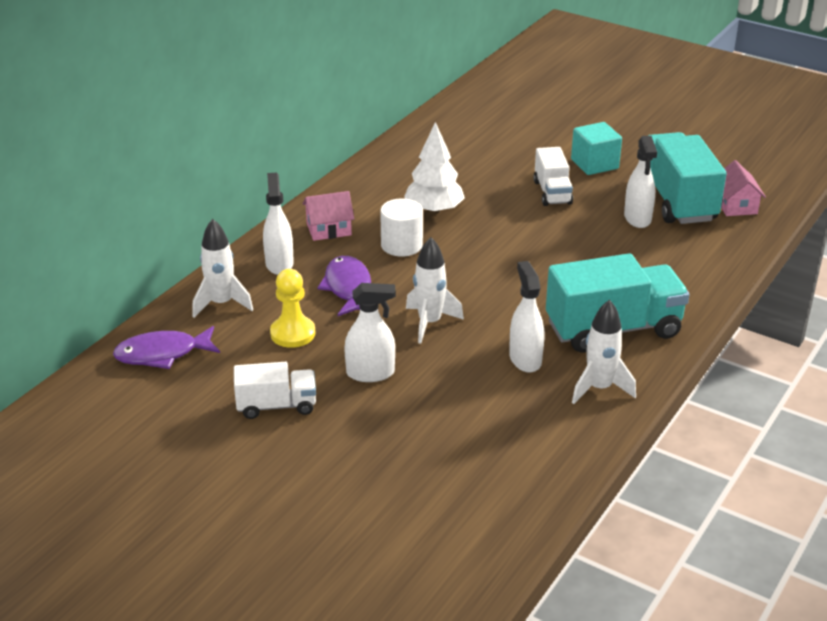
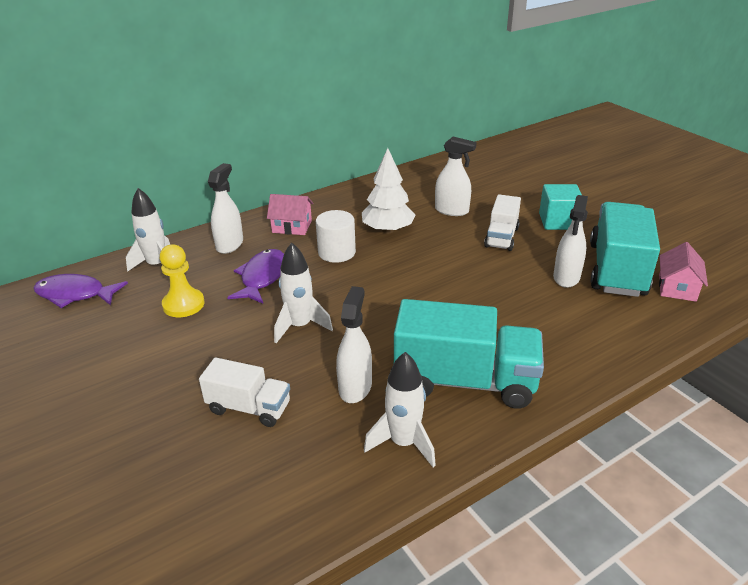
camera: 25 degrees right, 0 degrees up
white truck [234,362,316,419] -> white truck moved to [199,357,290,427]
white spray bottle [344,283,396,382] -> white spray bottle moved to [435,137,477,216]

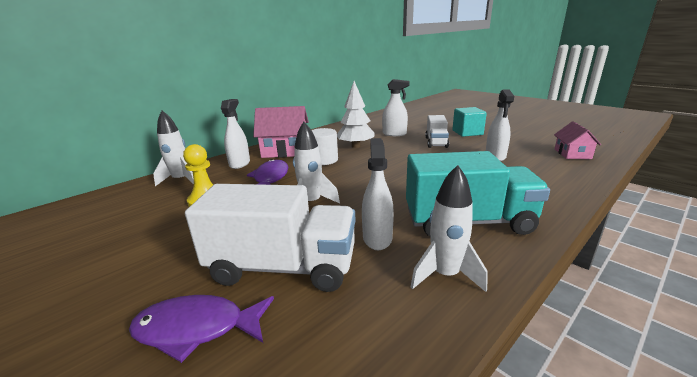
camera: 10 degrees left, 10 degrees down
purple fish [33,274,128,308] -> purple fish moved to [129,295,274,363]
white truck [199,357,290,427] -> white truck [185,184,356,292], size x1.78
pink house [267,194,313,235] -> pink house [253,106,309,158], size x1.68
turquoise truck [590,202,660,297] -> none

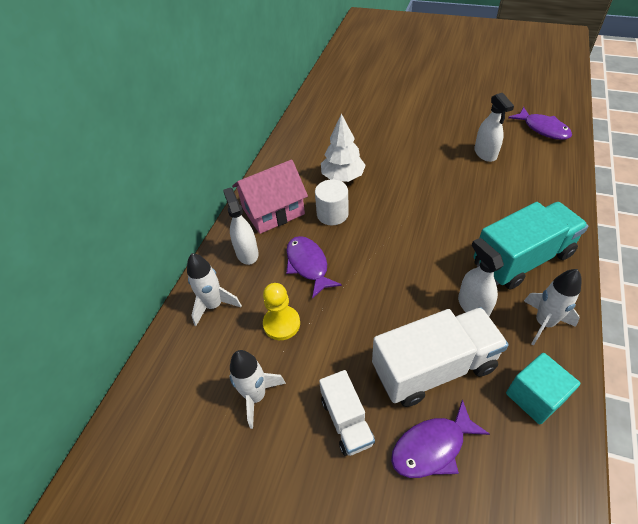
camera: 25 degrees left, 25 degrees up
white rocket [293,122,340,203] -> white rocket moved to [229,350,286,429]
white spray bottle [382,79,410,136] -> none
white truck [425,115,449,148] -> white truck moved to [319,370,375,456]
turquoise cube [452,107,487,137] -> turquoise cube moved to [506,353,580,424]
pink house [554,121,601,159] -> purple fish [508,107,572,140]

